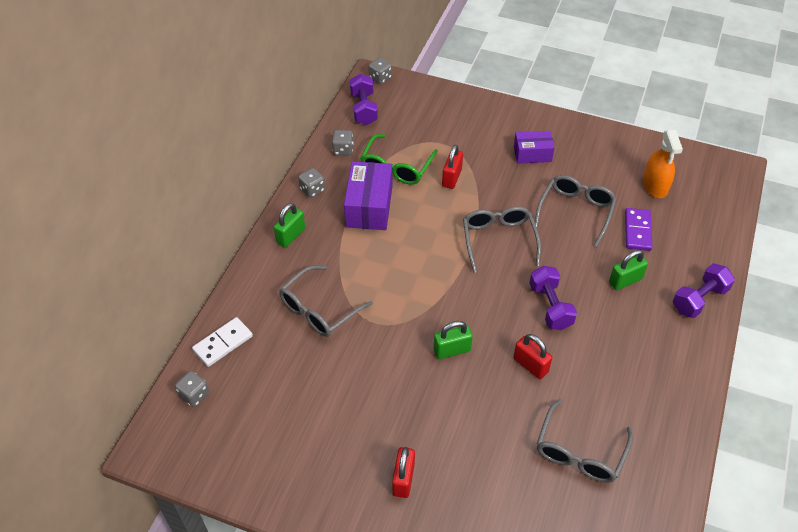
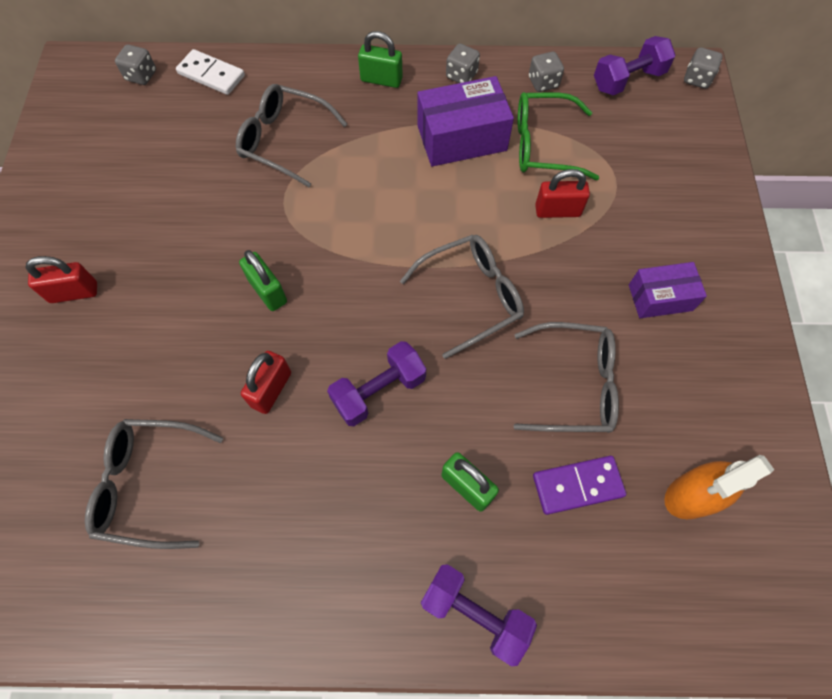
camera: 70 degrees right, 15 degrees up
purple box [514,131,555,164] -> purple box turned 75 degrees counterclockwise [629,262,707,318]

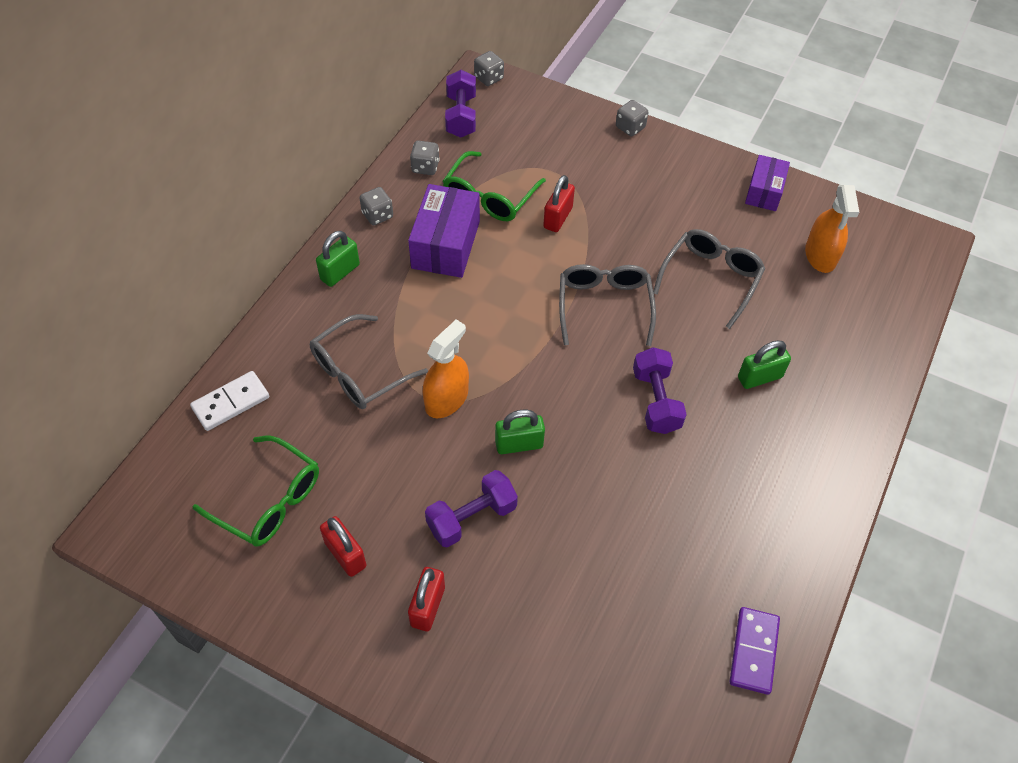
camera: 65 degrees left, 10 degrees down
grey glasses [85,419,223,549] -> none
grey dice [115,44,156,85] -> grey dice moved to [616,100,648,136]
red padlock [241,351,291,414] -> red padlock moved to [320,516,366,577]
purple dumbbell [421,564,537,667] -> purple dumbbell moved to [425,470,518,548]
purple domino [533,456,626,515] -> purple domino moved to [730,607,780,695]
purple box [629,262,707,318] -> purple box moved to [745,155,790,211]
none -> green glasses [192,436,319,547]
none -> orange spray bottle [423,320,469,418]

